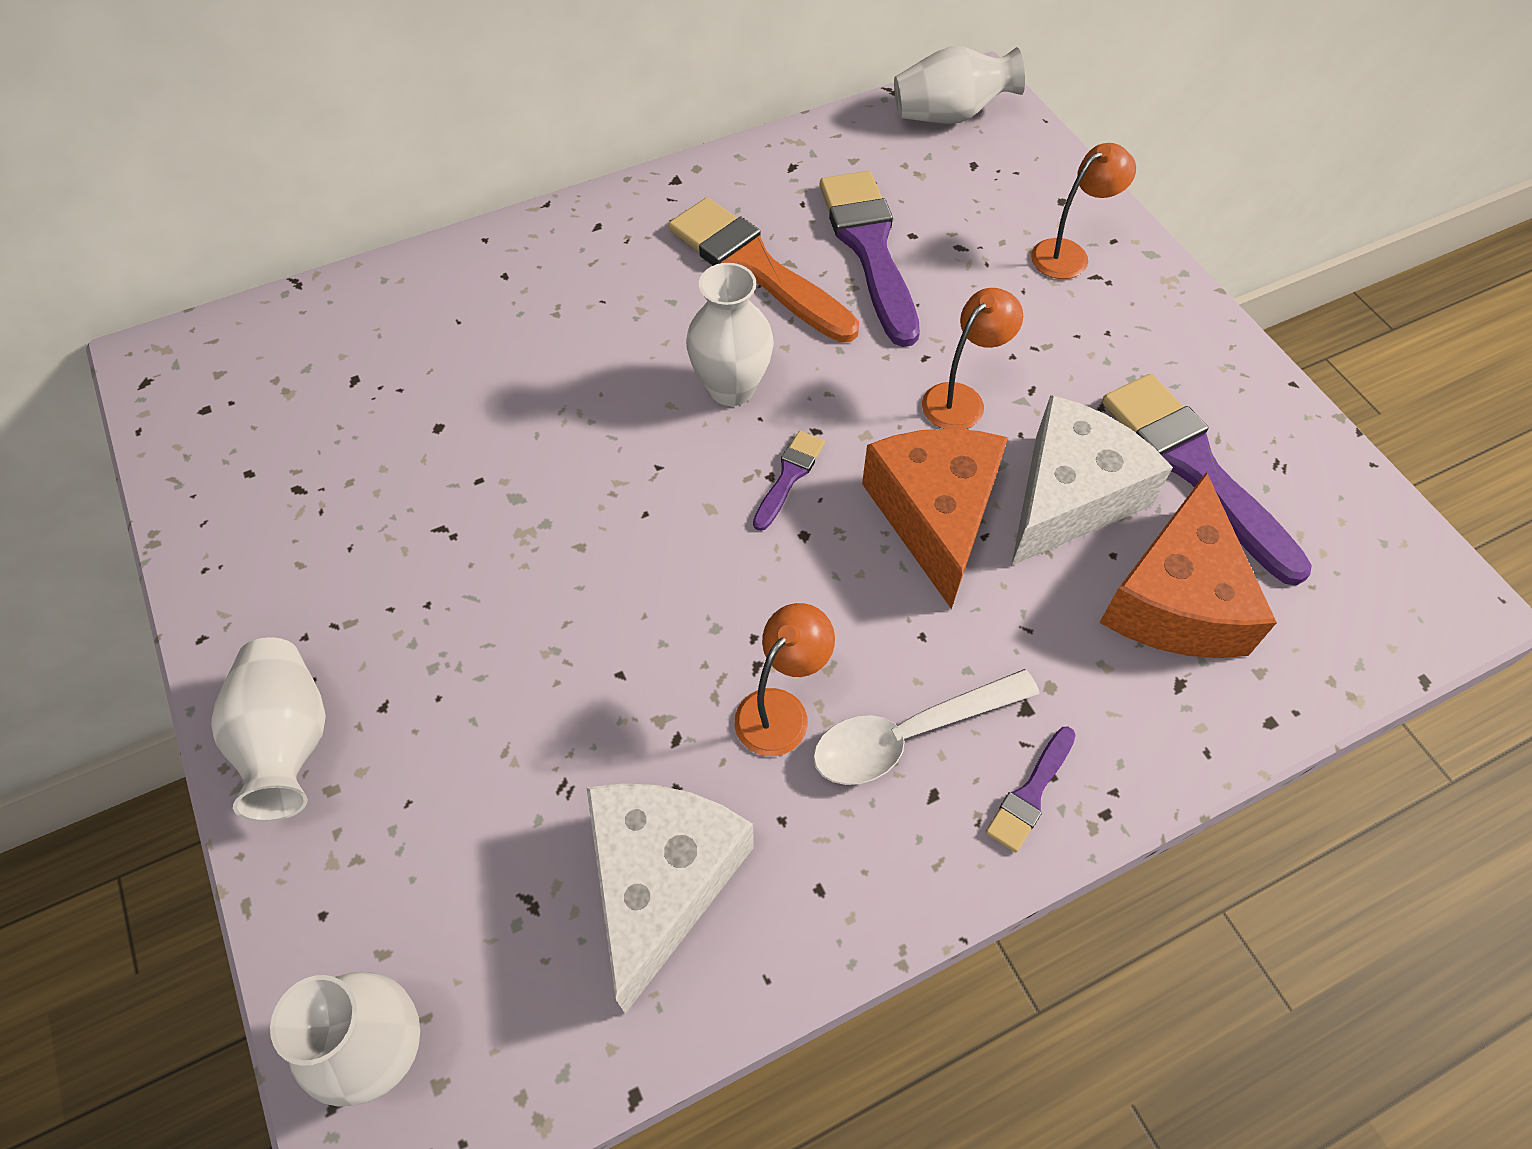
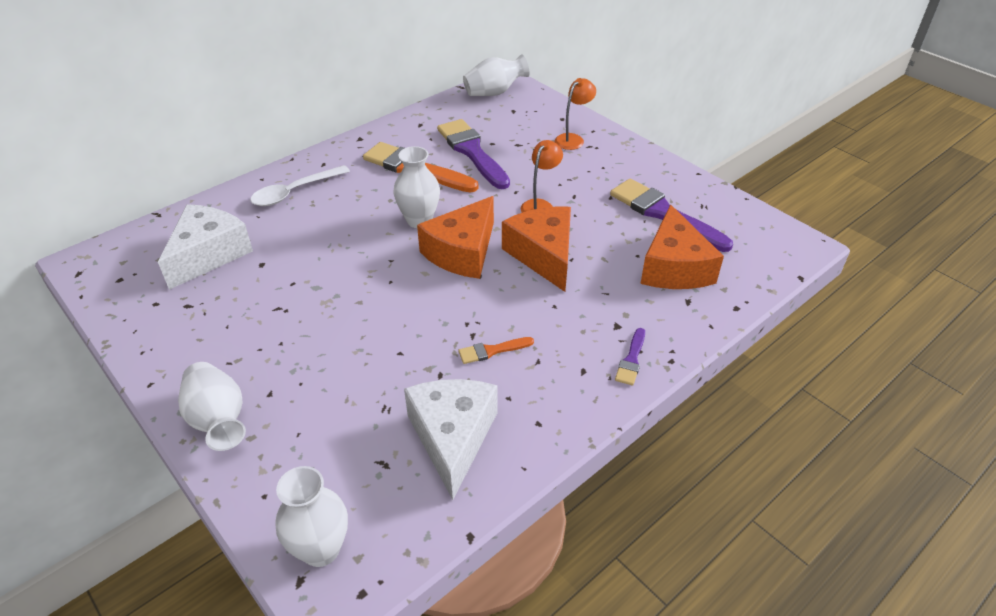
camera: 15 degrees left, 15 degrees down
orange lamp [734,603,835,756] -> orange brush [458,337,534,364]
purple brush [753,431,825,531] -> orange cheese [417,196,494,279]
white spoon [813,669,1039,785] -> white spoon moved to [250,165,350,206]
white cheese [1011,395,1173,566] -> white cheese moved to [158,204,253,290]

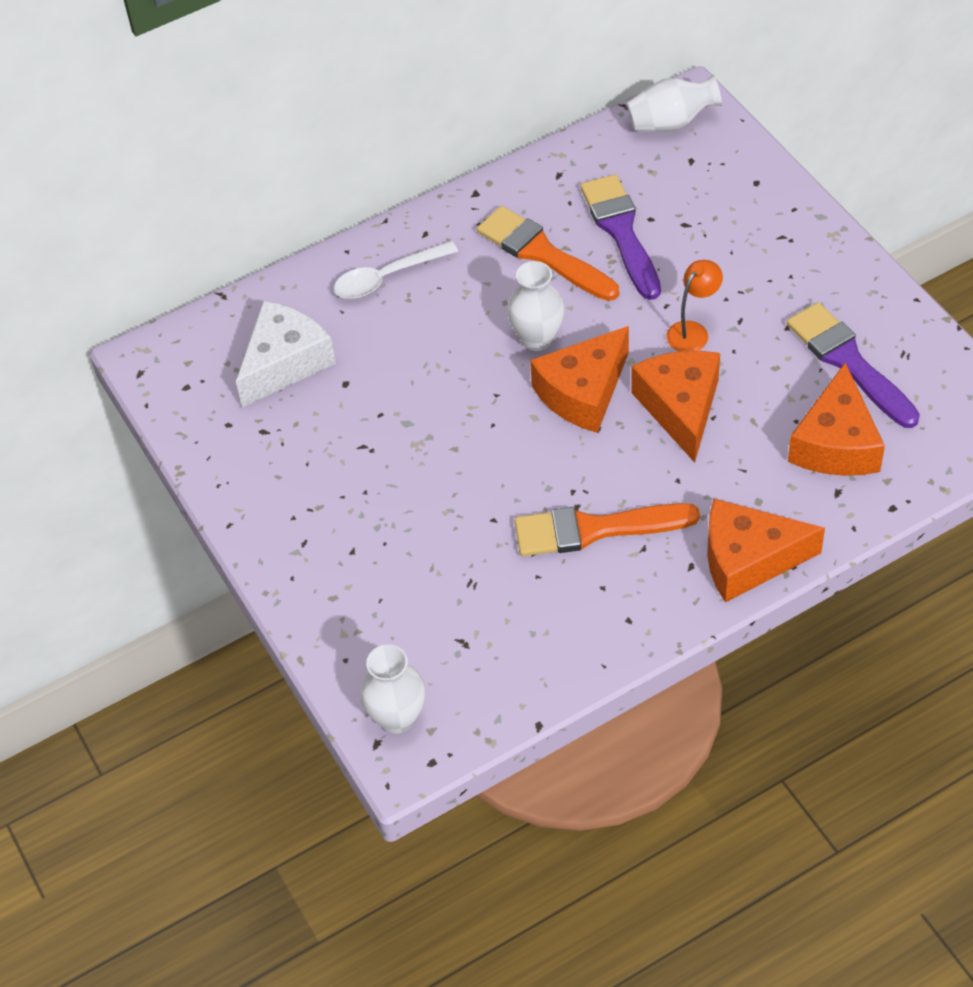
camera: 15 degrees right, 10 degrees up
white vase [178,362,246,451] -> none
white cheese [404,379,498,500] -> none
orange brush [458,337,534,364] -> orange brush [515,503,700,556], size x2.15
orange lamp [555,78,596,150] -> none
purple brush [615,328,645,386] -> orange cheese [707,499,825,603]

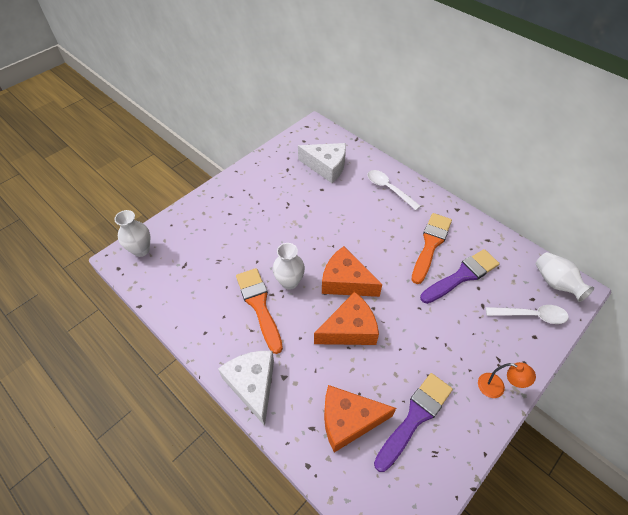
camera: 70 degrees right, 0 degrees up
white vase [507,261,565,351] -> white vase moved to [273,243,305,290]
orange lamp [666,260,723,352] -> orange lamp moved to [478,362,536,398]
orange cheese [707,499,825,603] -> white cheese [218,351,274,426]
none -> white spoon [486,305,569,324]

